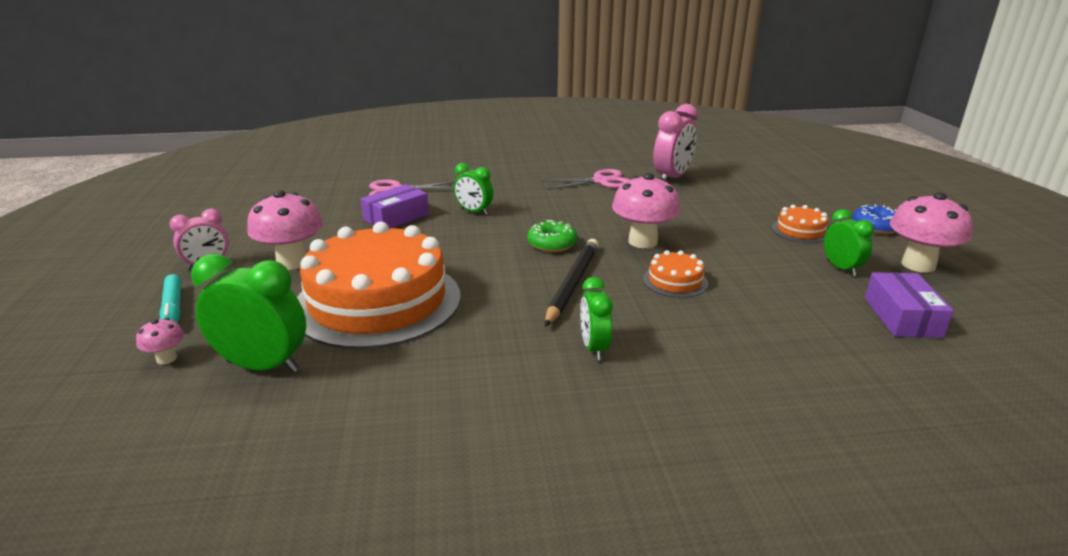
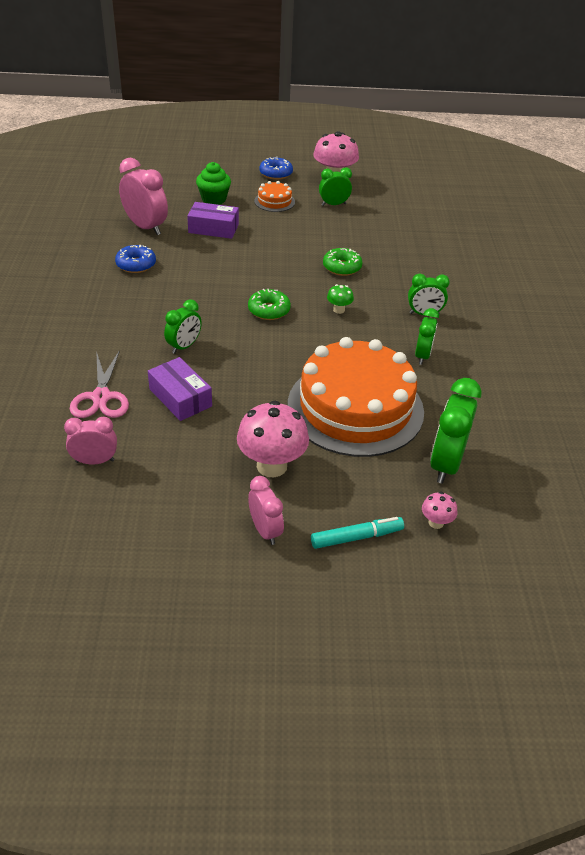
camera: 85 degrees left, 15 degrees up
pink scissors [542,169,629,190] -> blue donut [115,245,156,273]
black pencil [545,239,599,327] -> green mushroom [327,284,354,314]
pink mushroom [612,173,680,248] -> none
orange cake [643,250,708,298] -> green donut [323,248,363,276]
purple box [865,272,954,338] -> purple box moved to [187,202,239,239]
none -> pink clock [64,417,117,465]
none -> green cupcake [196,162,231,205]
none -> green clock [415,308,439,365]

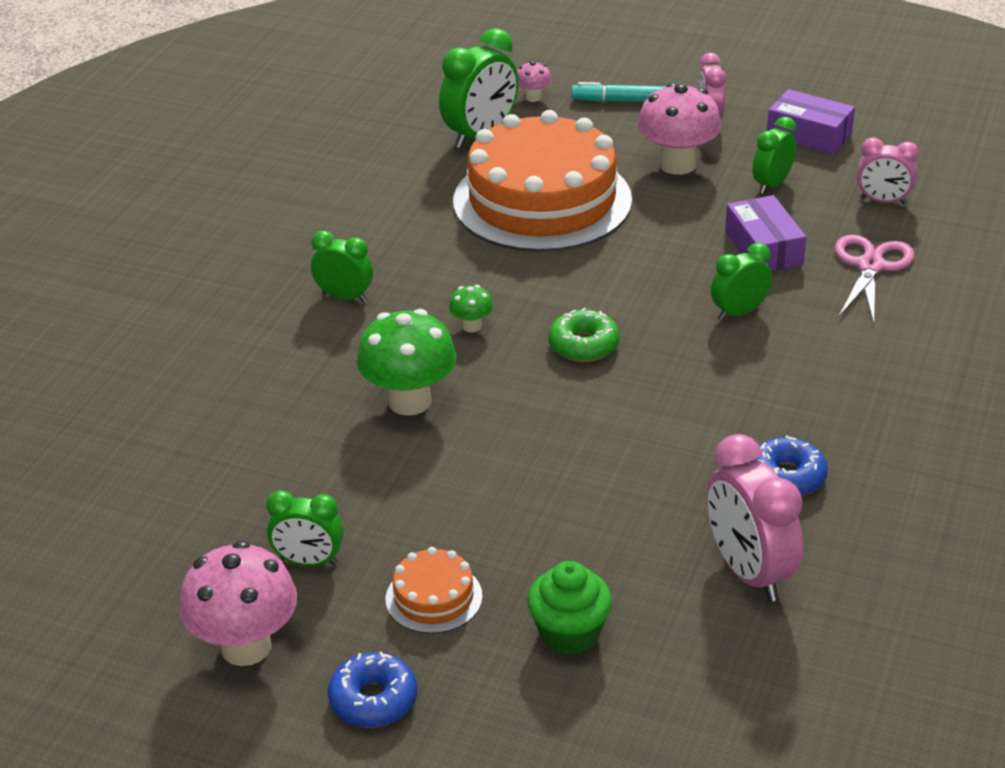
camera: 155 degrees left, 5 degrees down
purple box [187,202,239,239] -> purple box moved to [767,89,855,155]
green donut [323,248,363,276] -> green mushroom [356,309,456,416]
green clock [415,308,439,365] -> green clock moved to [753,117,796,194]

